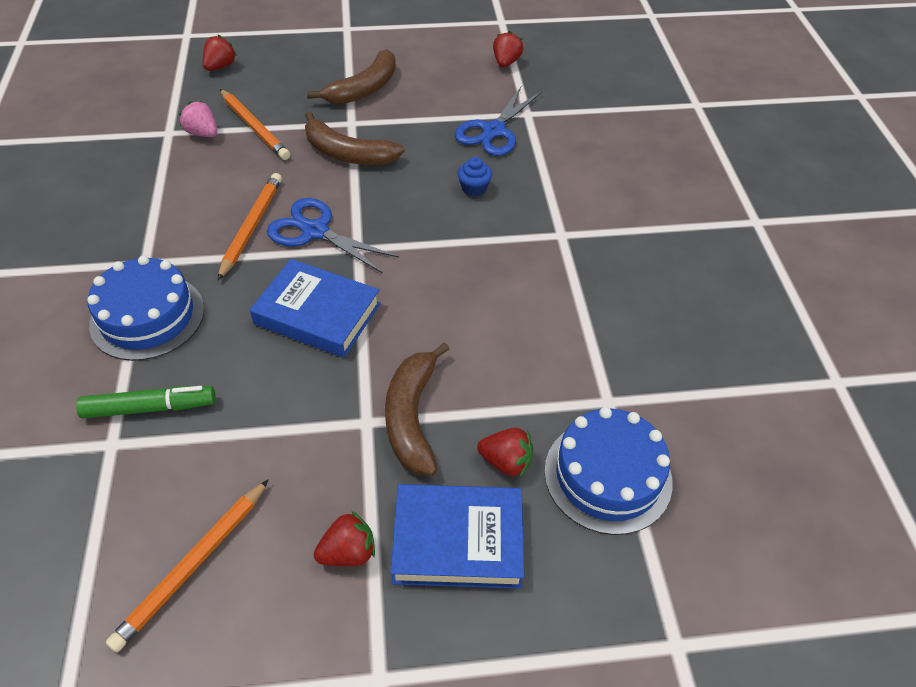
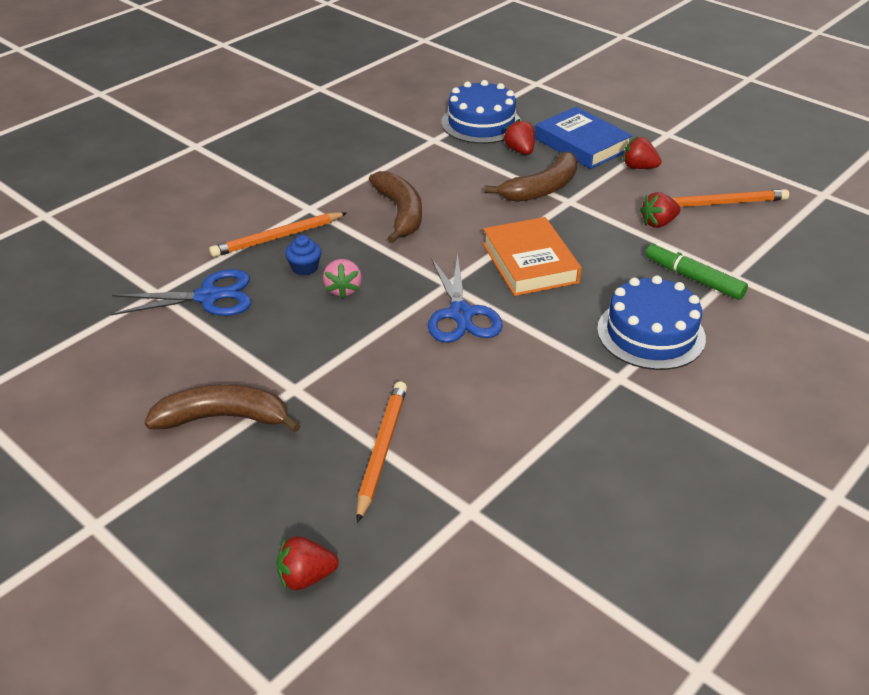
camera: 130 degrees left, 10 degrees down
pink strawberry [179,101,218,137] -> pink strawberry moved to [323,259,362,298]
orange pencil [218,173,282,280] -> orange pencil moved to [209,212,347,257]
blue book [250,259,381,358] -> orange book [483,217,582,296]
brown banana [305,111,404,165] -> brown banana moved to [369,171,422,243]
red strawberry [493,31,523,67] -> red strawberry moved to [640,192,680,228]

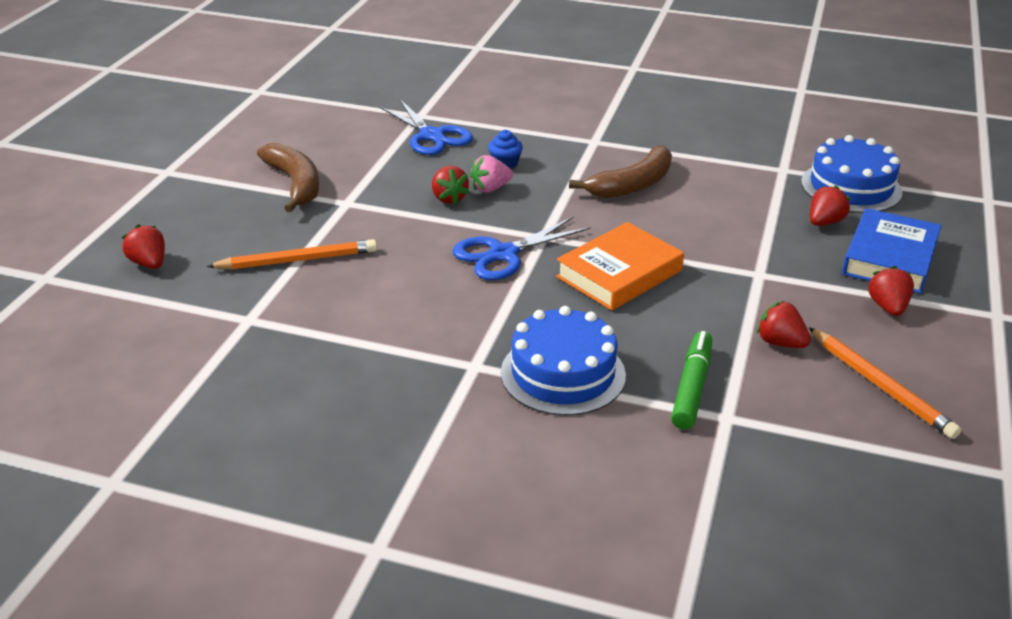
camera: 65 degrees right, 5 degrees down
orange pencil [209,212,347,257] -> none
brown banana [484,151,578,202] -> none
none -> red strawberry [432,166,470,205]

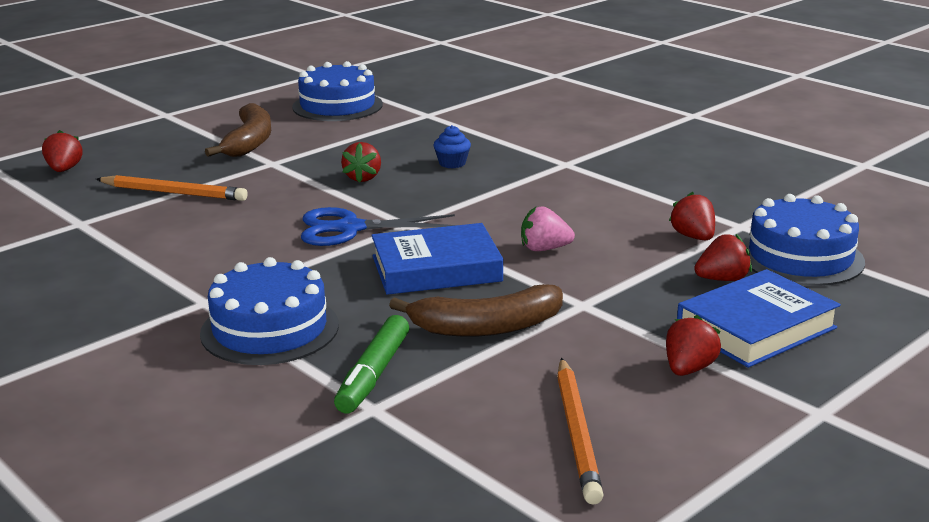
camera: 30 degrees right, 10 degrees down
blue scissors [379,100,473,155] -> none
pink strawberry [470,155,513,193] -> pink strawberry moved to [521,206,575,251]
orange book [556,222,684,310] -> blue book [371,223,503,295]
brown banana [569,145,672,198] -> brown banana moved to [389,284,563,337]
green marker [671,331,712,429] -> green marker turned 150 degrees clockwise [334,315,409,414]
red strawberry [757,301,811,348] -> red strawberry moved to [669,192,715,240]
none -> blue cake [292,61,383,121]

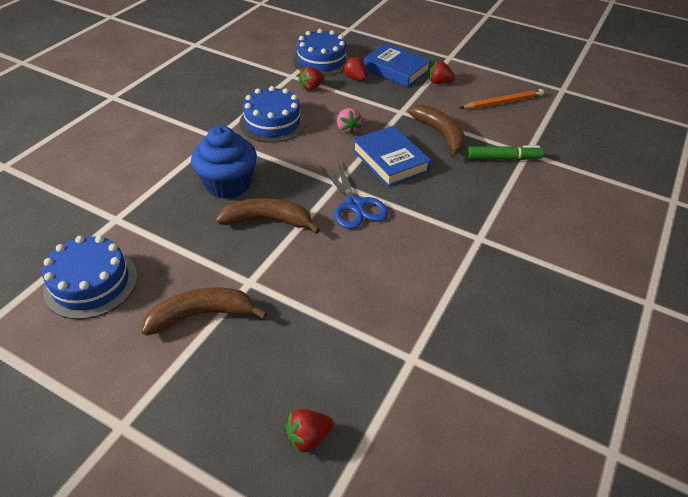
camera: 110 degrees left, 20 degrees up
orange pencil [96,175,248,201] -> none
blue cake [200,257,339,365] -> blue cake moved to [239,86,306,143]
red strawberry [341,142,381,183] -> brown banana [216,198,321,234]
blue cupcake [433,125,471,168] -> blue cupcake [191,126,257,199], size x2.30

